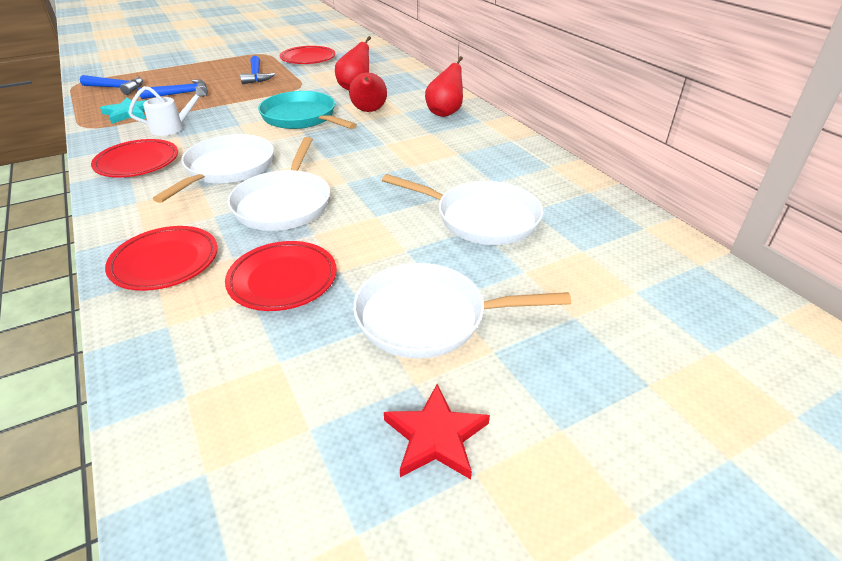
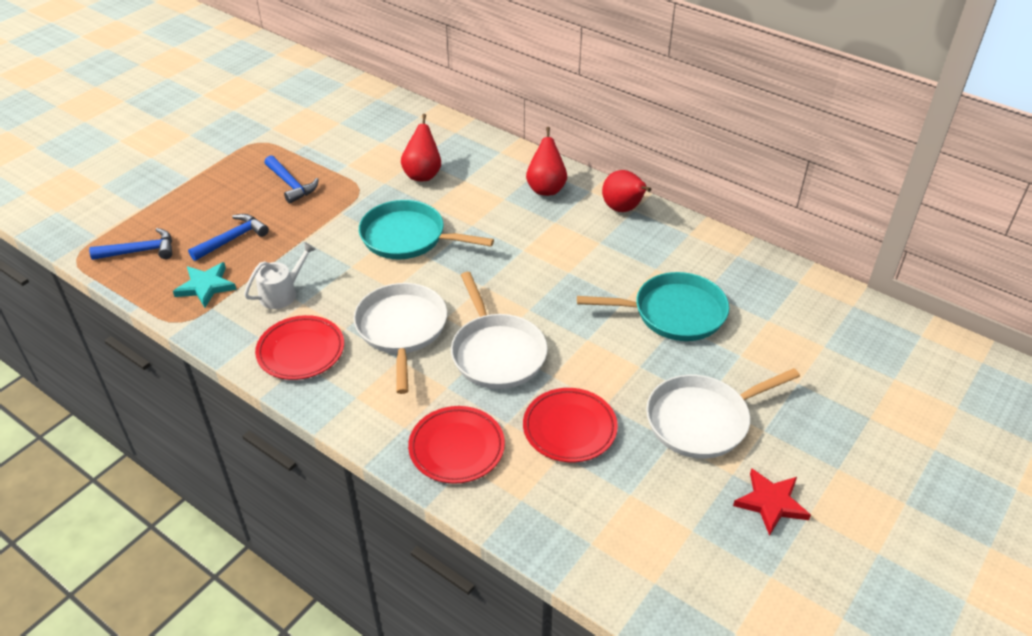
camera: 25 degrees left, 5 degrees up
red plate [280,46,335,64] -> none
red pear [349,72,387,112] -> red pear moved to [602,170,651,212]
white pan [382,174,543,245] -> turquoise pan [577,272,729,341]

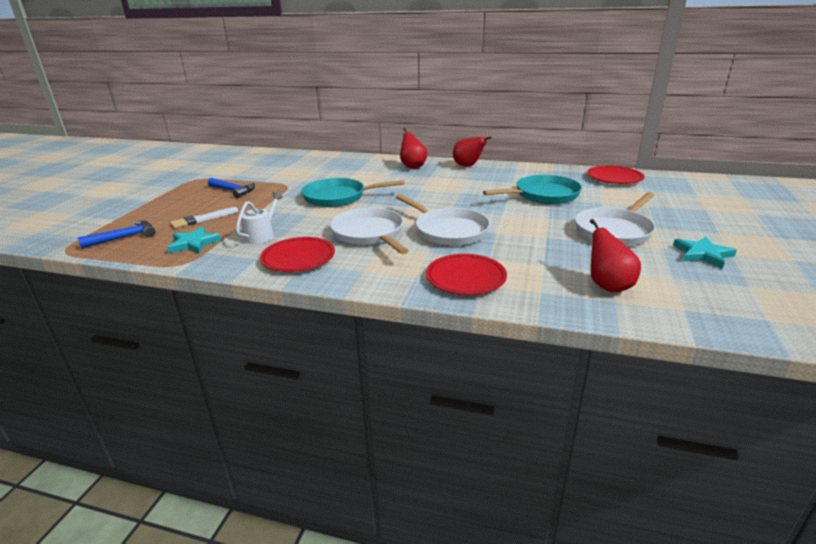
camera: 20 degrees left, 15 degrees down
blue hammer [188,214,269,261] -> white brush [170,207,238,229]
red pear [401,114,441,181] -> red pear moved to [590,219,641,293]
red plate [523,388,618,462] -> red plate moved to [587,165,645,184]
red star [733,468,811,536] -> turquoise star [673,237,737,269]

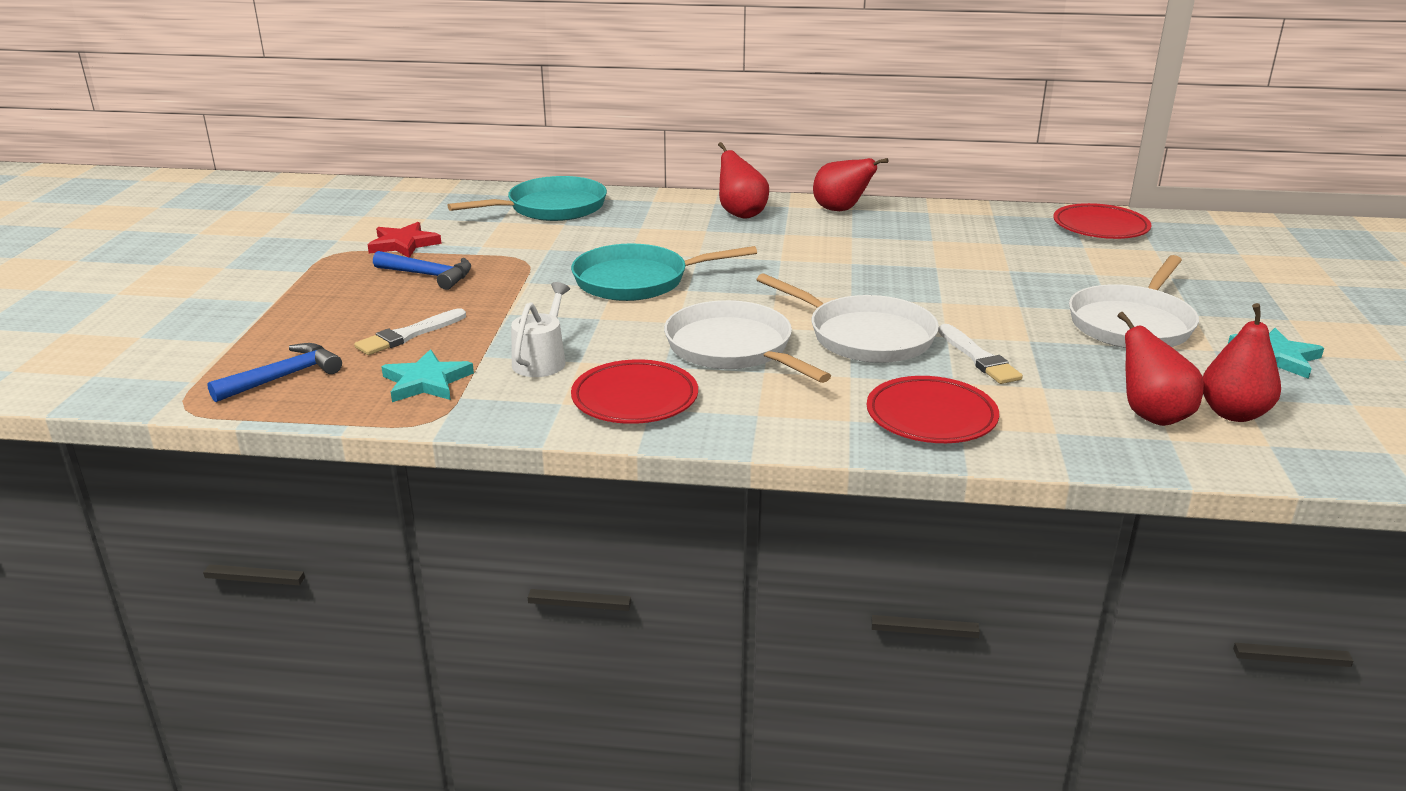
camera: 10 degrees left, 0 degrees up
turquoise pan [483,175,582,204] -> turquoise pan moved to [447,176,607,221]
none -> red star [368,222,442,258]
none -> white brush [938,324,1023,384]
none -> red pear [1203,303,1281,422]

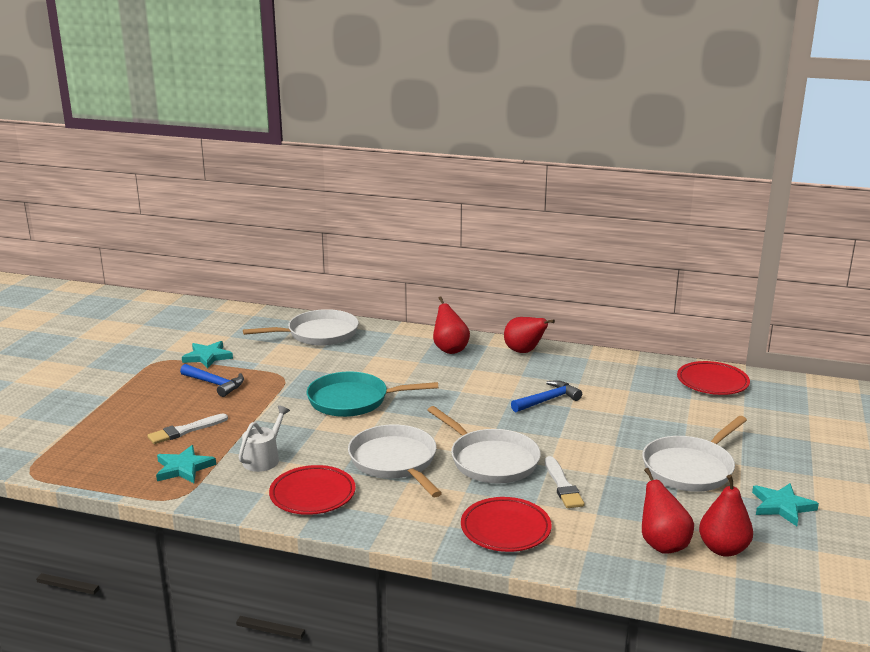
camera: 10 degrees right, 5 degrees down
blue hammer [207,343,342,402] -> blue hammer moved to [511,380,582,412]
red star [368,222,442,258] -> turquoise star [182,341,233,369]
turquoise pan [447,176,607,221] -> white pan [243,309,359,346]

